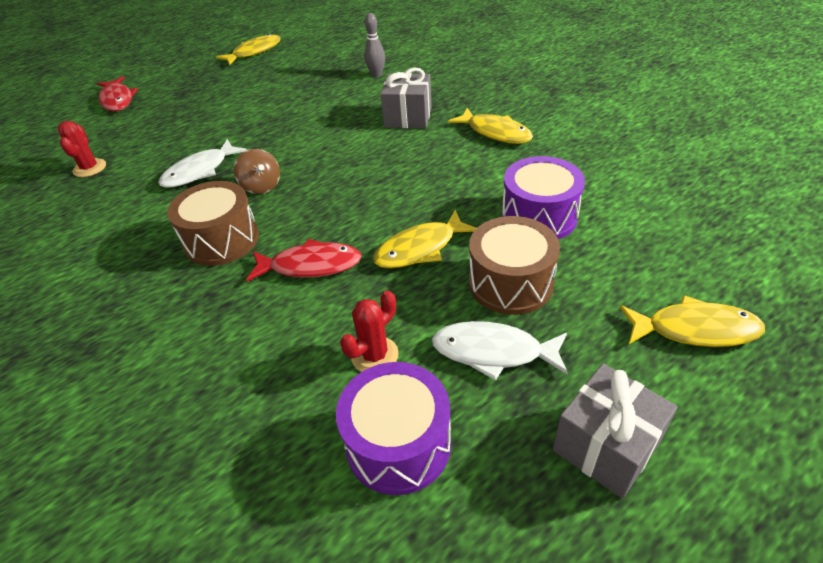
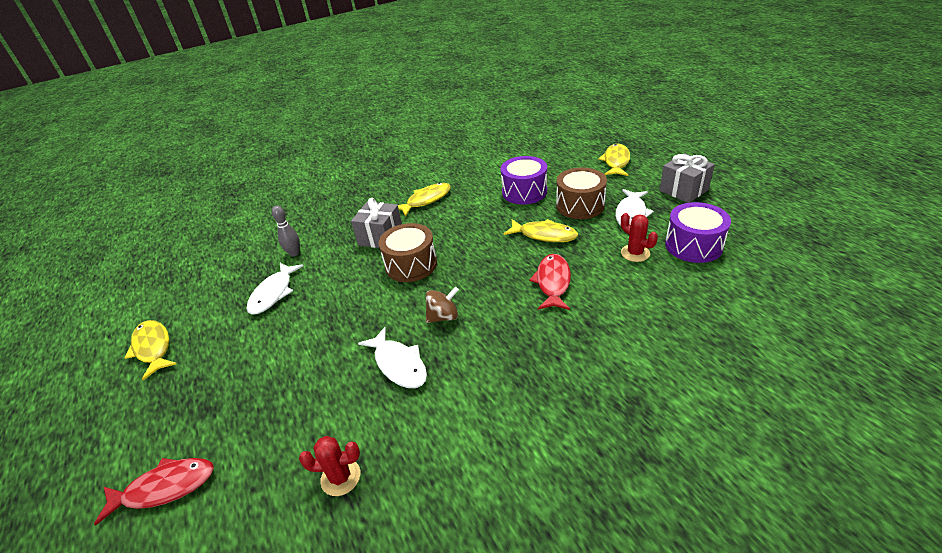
camera: 80 degrees left, 5 degrees down
brown drum [167,181,259,266] -> brown drum moved to [379,223,437,282]
yellow fish [373,210,477,269] -> yellow fish turned 45 degrees counterclockwise [504,219,578,242]
none -> white fish [246,263,303,315]

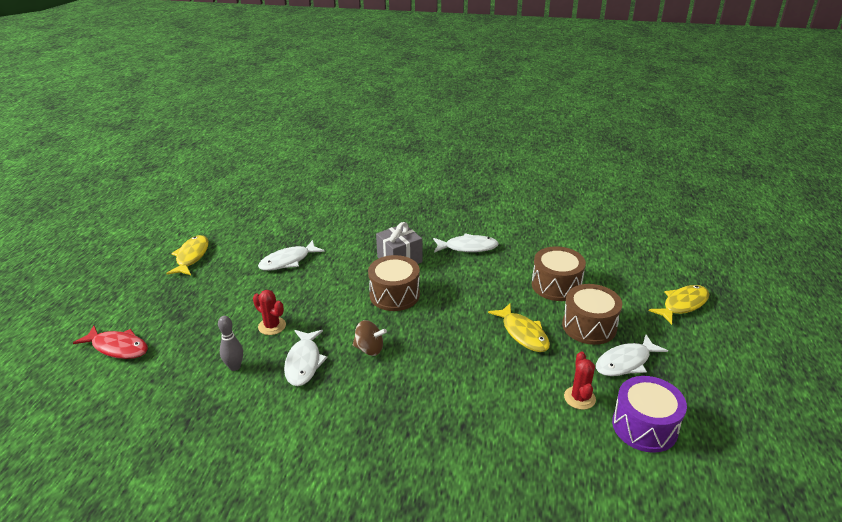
camera: 35 degrees right, 5 degrees down
grey bowling pin [272,206,300,257] -> grey bowling pin moved to [218,316,243,371]
red cactus [299,436,360,496] -> red cactus moved to [253,290,286,335]
yellow fish [398,183,451,217] -> white fish [433,233,499,253]
purple drum [501,156,547,204] -> brown drum [532,246,586,301]
red fish [529,254,571,310] -> none
grey gift [659,153,715,203] -> none

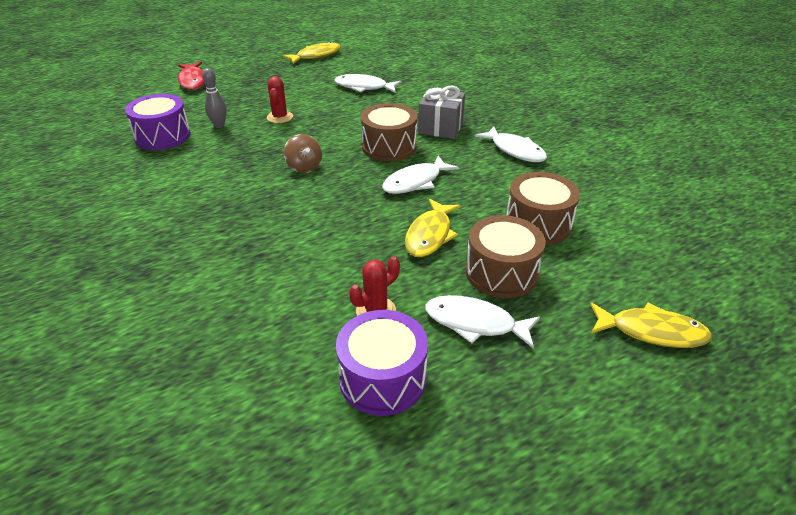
camera: 50 degrees right, 5 degrees up
white fish [284,330,328,386] -> white fish moved to [382,156,459,194]
none -> purple drum [125,94,191,150]

